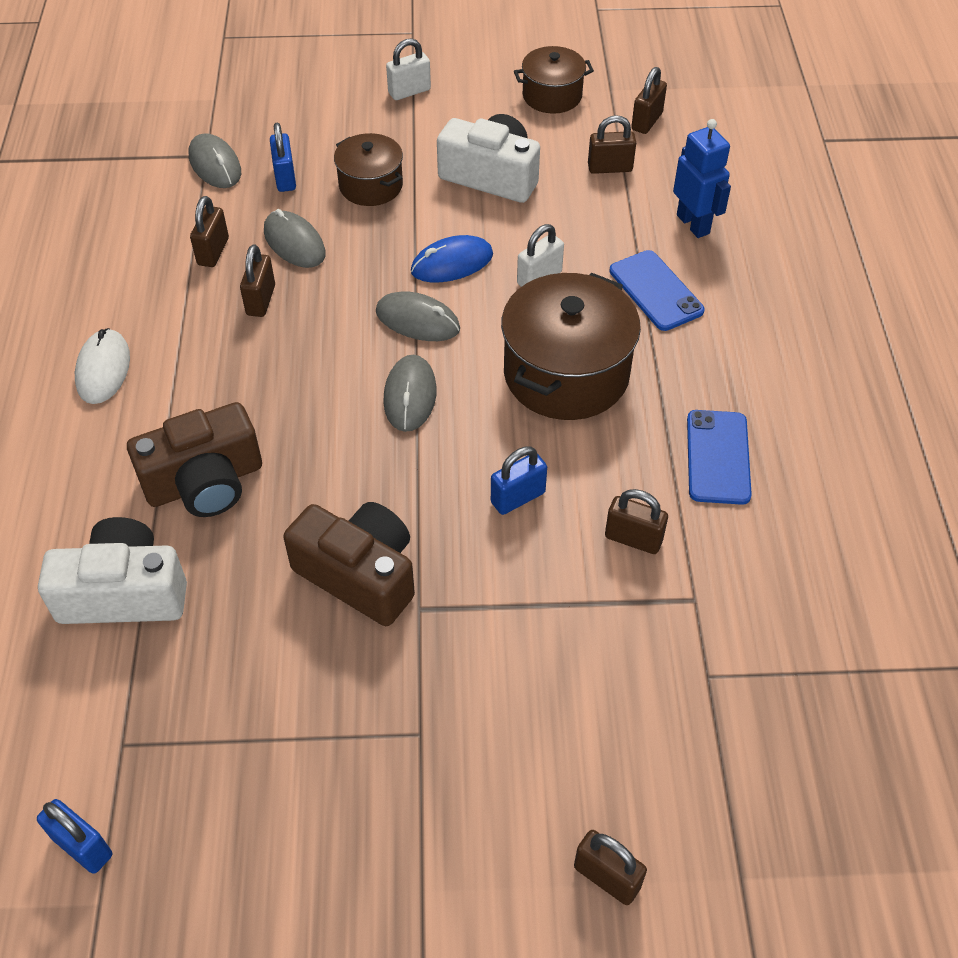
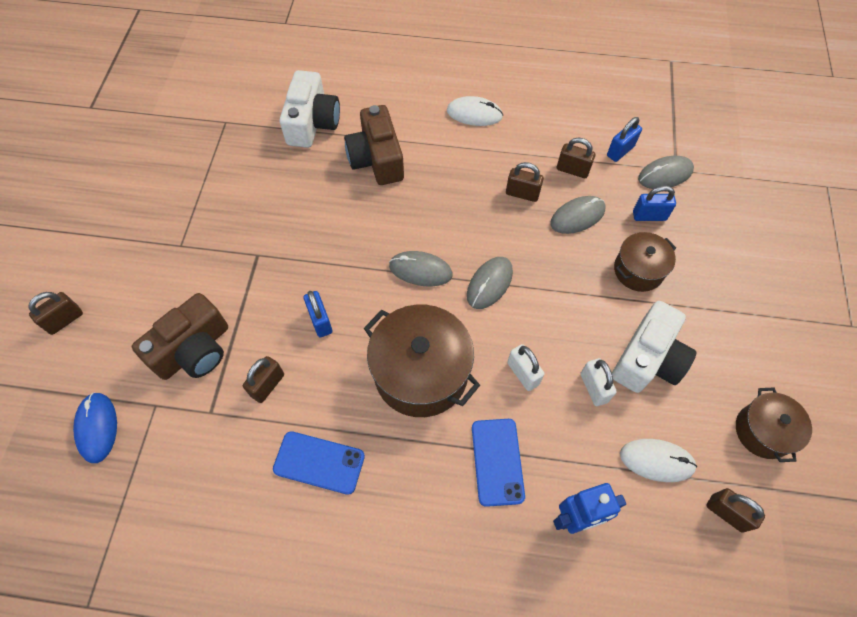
camera: 100 degrees right, 10 degrees up
blue padlock [37,799,112,874] -> blue padlock moved to [607,117,642,162]
brown camera [283,502,415,626] -> brown camera moved to [132,293,228,380]
white padlock [386,38,431,100] -> white padlock moved to [580,358,617,406]
blue mouse [411,235,493,282] -> blue mouse moved to [73,392,117,463]
brown padlock [588,115,636,174] -> white mouse [620,439,697,482]
blue phone [610,250,705,331] -> blue phone turned 75 degrees counterclockwise [472,419,525,507]

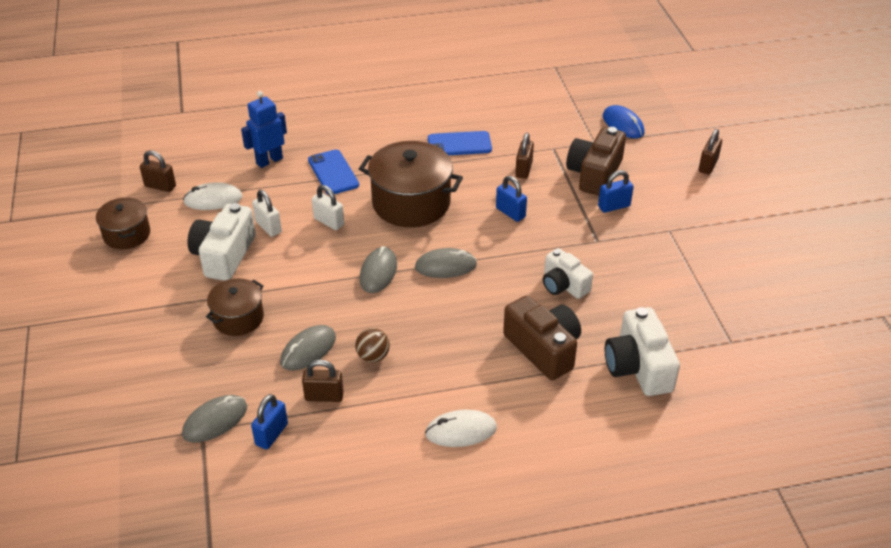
camera: 160 degrees right, 20 degrees down
brown padlock [506,162,544,202] -> brown ball [355,328,390,362]
blue padlock [633,186,676,221] -> blue padlock moved to [598,170,633,213]
none -> white camera [543,248,593,299]

